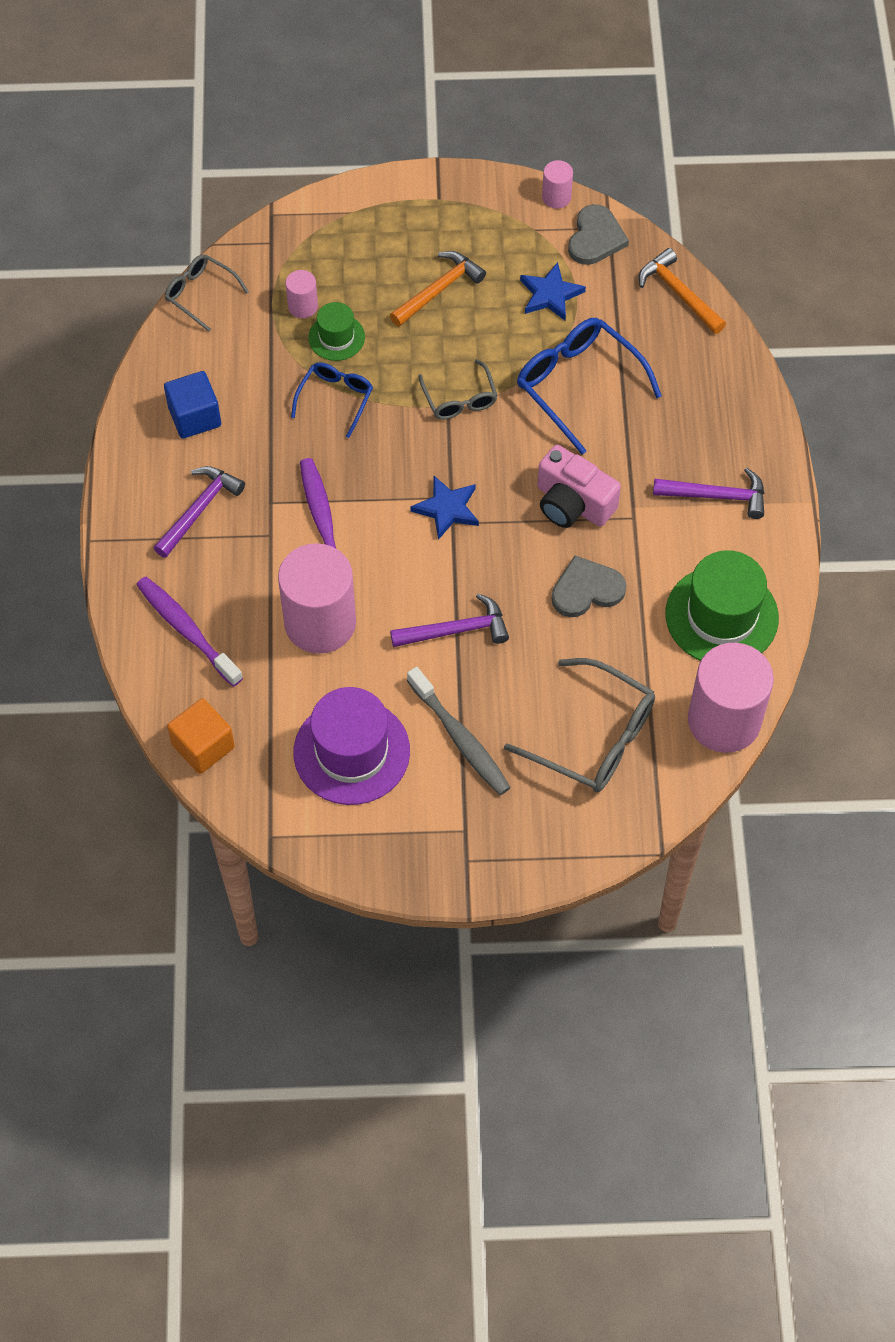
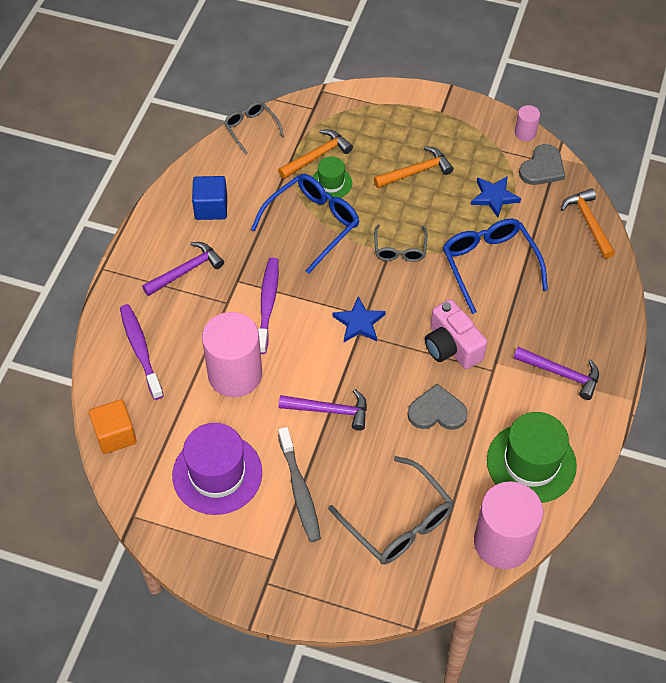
camera: 20 degrees right, 5 degrees down
pink cylinder [286,270,318,318] -> orange hammer [278,129,353,179]
blue glasses [291,362,373,438] -> blue glasses [251,174,359,274], size x1.70

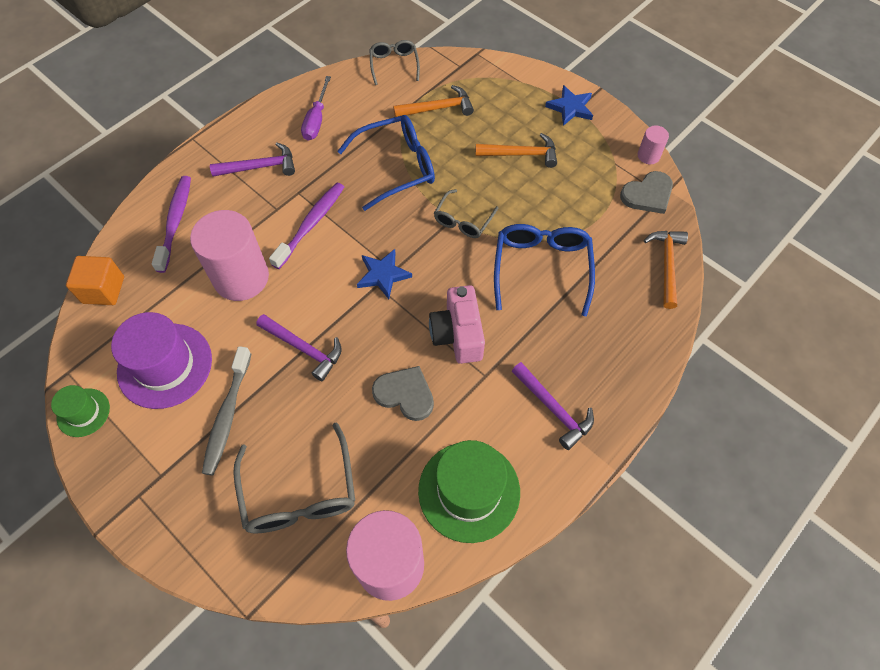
camera: 25 degrees right, 5 degrees up
blue cube [192,176,227,220] -> purple screwdriver [301,76,331,141]
green hat [312,157,352,199] -> green hat moved to [51,385,110,437]
blue star [471,176,521,218] -> blue star moved to [545,85,593,126]

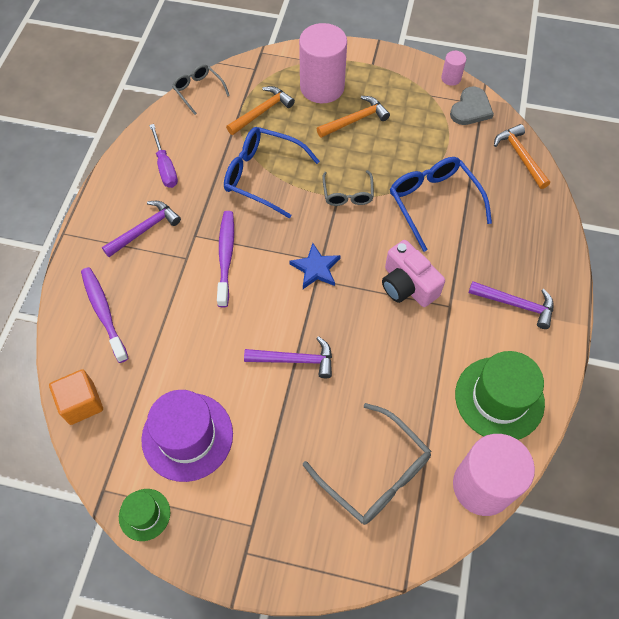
camera: 30 degrees left, 0 degrees up
pink cylinder [190,210,269,301] -> pink cylinder moved to [299,23,347,103]
grey toothbrush [202,346,251,475] -> none
blue glasses [337,115,435,211] -> blue glasses turned 105 degrees counterclockwise [224,127,320,218]
grey heart [372,366,434,421] -> none
blue star [545,85,593,126] -> none

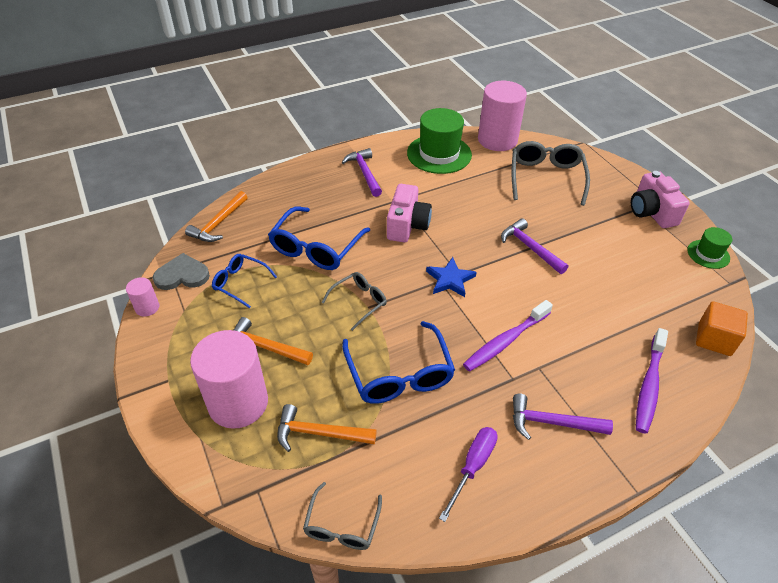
camera: 130 degrees left, 15 degrees down
purple hat [141,390,233,482] -> none
none -> blue glasses [212,254,277,308]
none -> pink camera [631,171,690,228]

